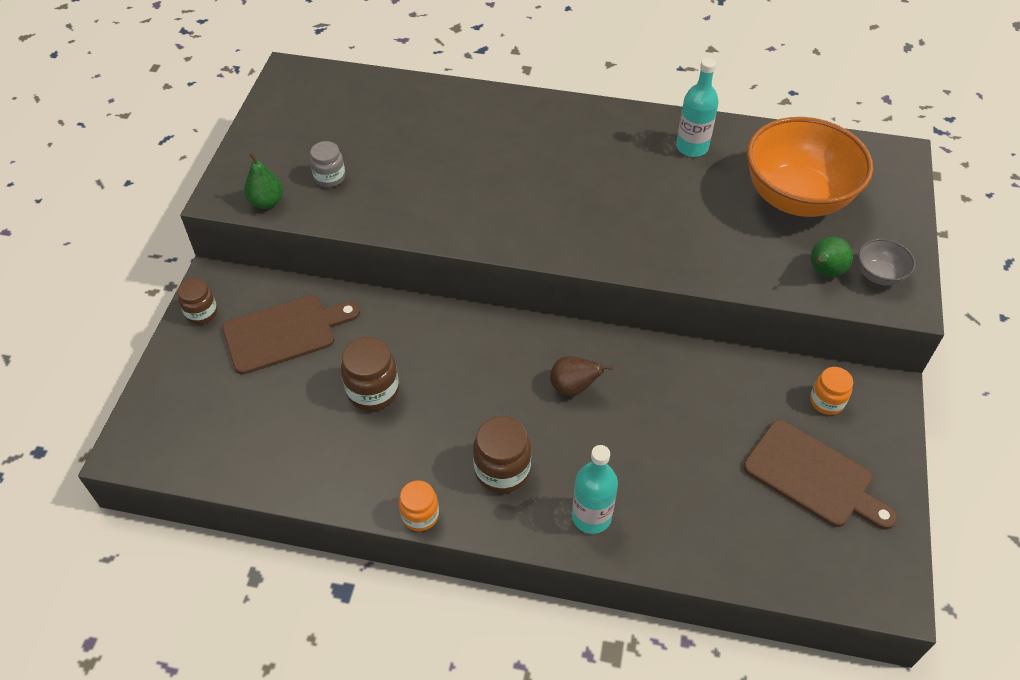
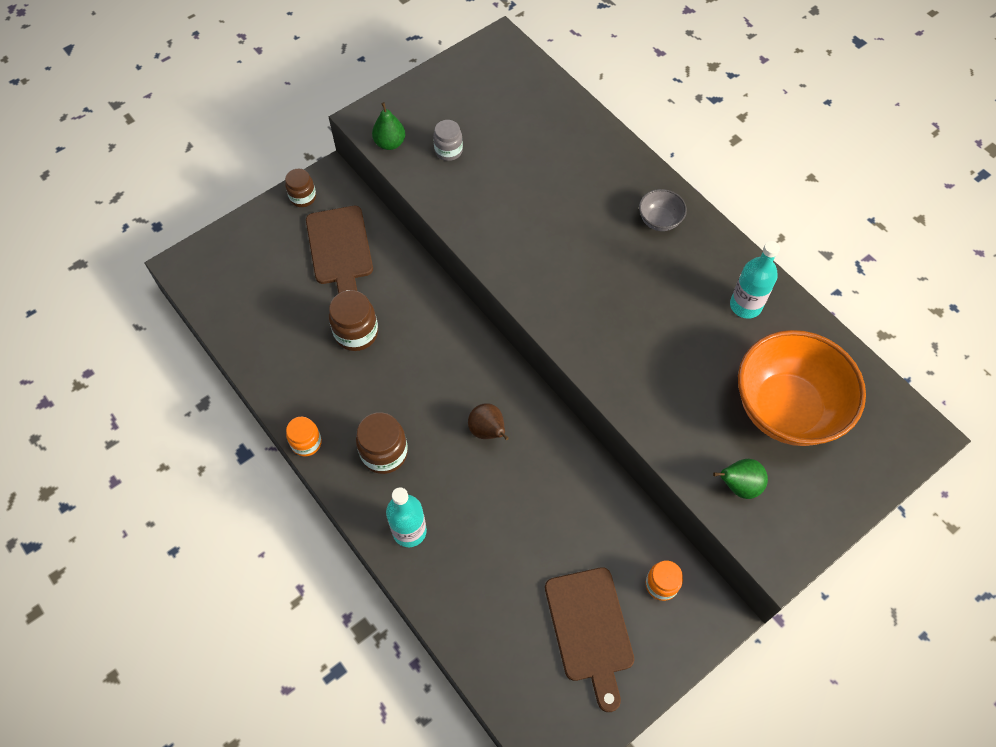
camera: 40 degrees right, 10 degrees up
brown cutting board [222,295,360,375] -> brown cutting board turned 60 degrees clockwise [306,206,373,294]
grey bowl [858,239,915,286] -> grey bowl moved to [639,189,687,231]

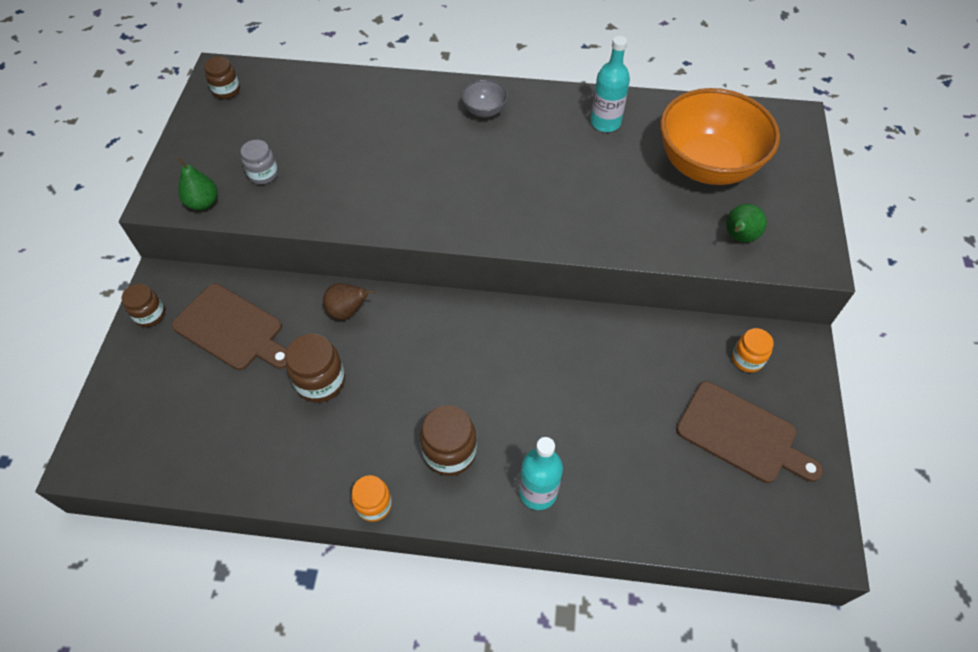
camera: 45 degrees left, 5 degrees down
brown pear [468,403,509,440] -> brown pear moved to [323,283,375,320]
none -> brown jar [204,56,240,99]

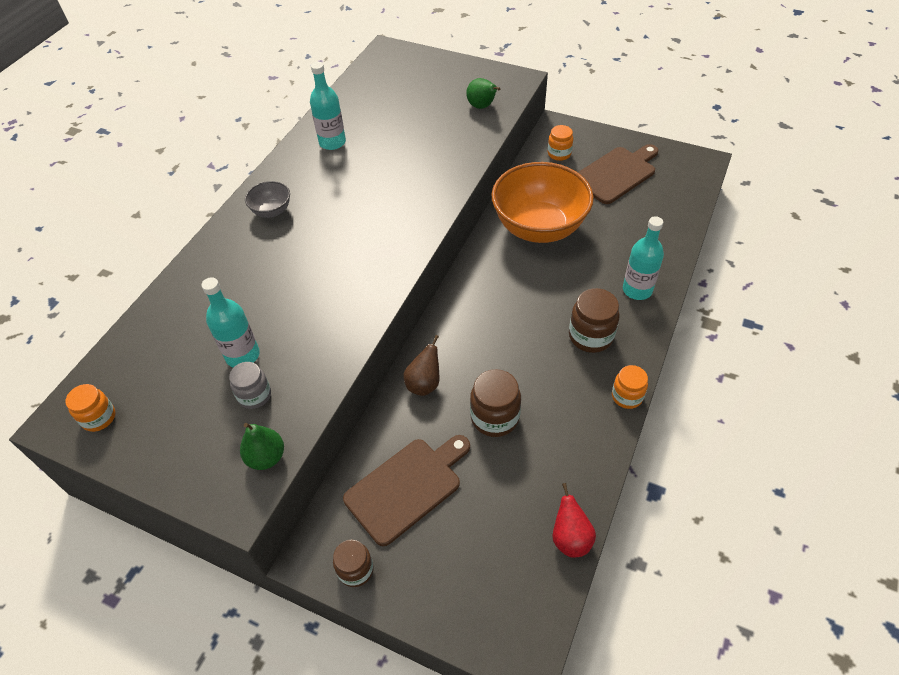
camera: 70 degrees left, 5 degrees down
brown jar [204,56,240,99] -> orange jar [65,384,115,432]
orange bowl [660,88,780,185] -> orange bowl moved to [492,162,594,243]
none -> turquoise bottle [202,277,260,368]
none -> red pear [552,483,596,557]

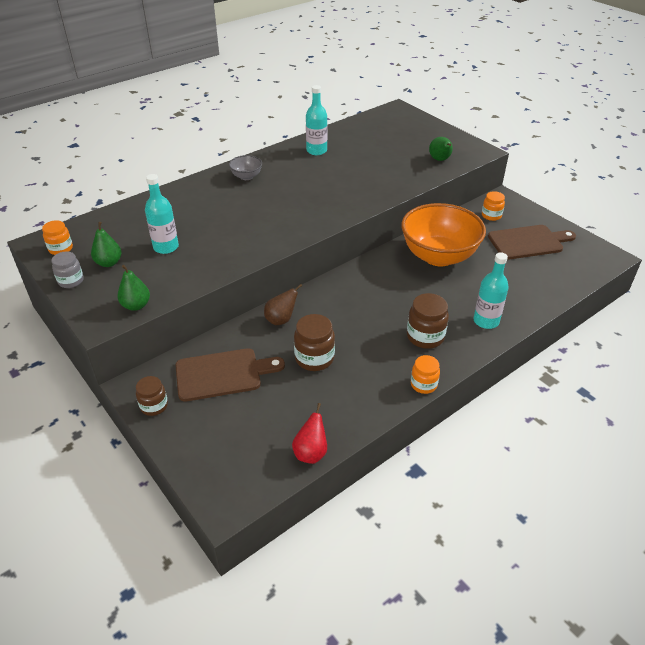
camera: 25 degrees right, 10 degrees down
grey jar [229,362,271,409] -> grey jar moved to [51,251,84,288]
none -> green pear [91,222,121,267]

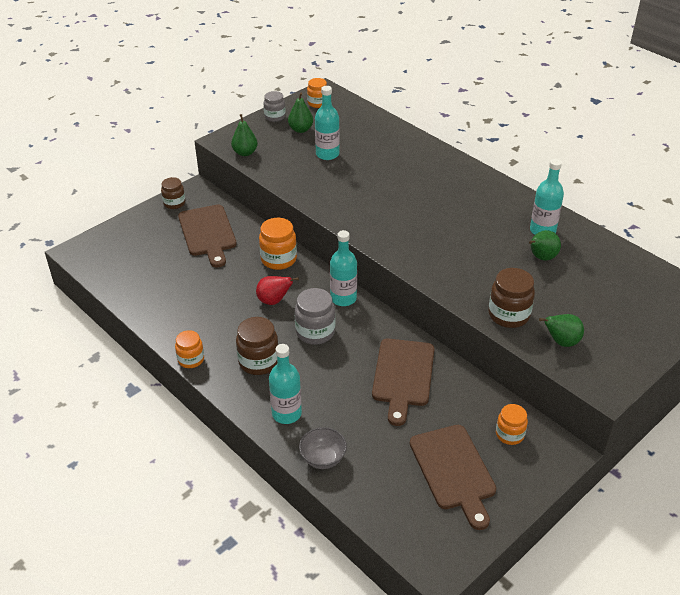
camera: 85 degrees right, 0 degrees up
grey bowl [229,155,262,180] -> grey bowl moved to [299,427,347,469]
brown pear [264,284,302,325] -> orange jar [259,218,297,270]
red pear [292,403,327,464] -> red pear moved to [256,276,299,305]
brown jar [294,314,335,371] -> brown jar moved to [488,268,535,328]
orange bowl [401,203,486,267] -> brown cutting board [372,338,434,426]
none -> grey jar [295,288,336,345]
none -> turquoise bottle [330,230,357,306]
none -> green pear [529,230,561,261]

